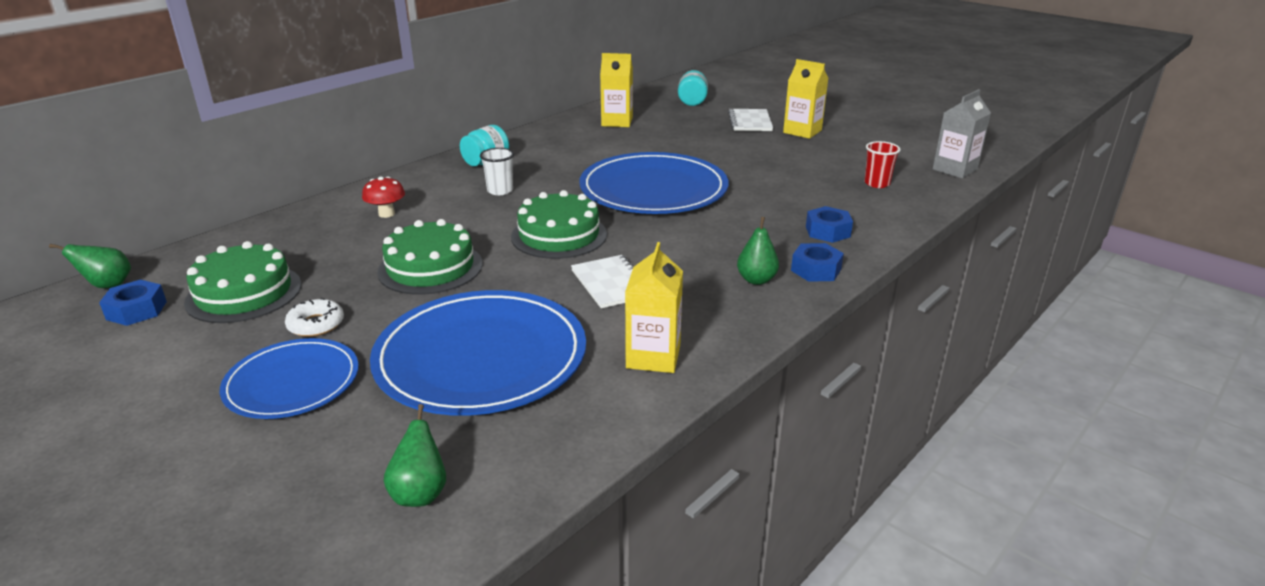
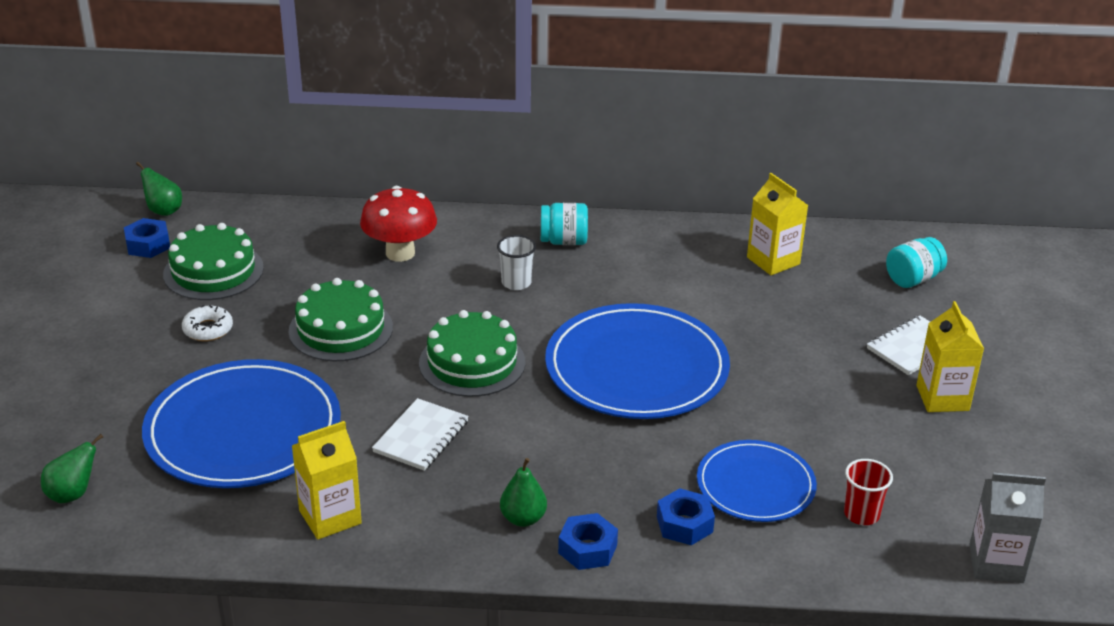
camera: 50 degrees right, 5 degrees up
blue plate [220,338,359,419] -> blue plate moved to [697,440,817,522]
red mushroom [362,177,405,218] -> red mushroom [360,186,437,262], size x1.73

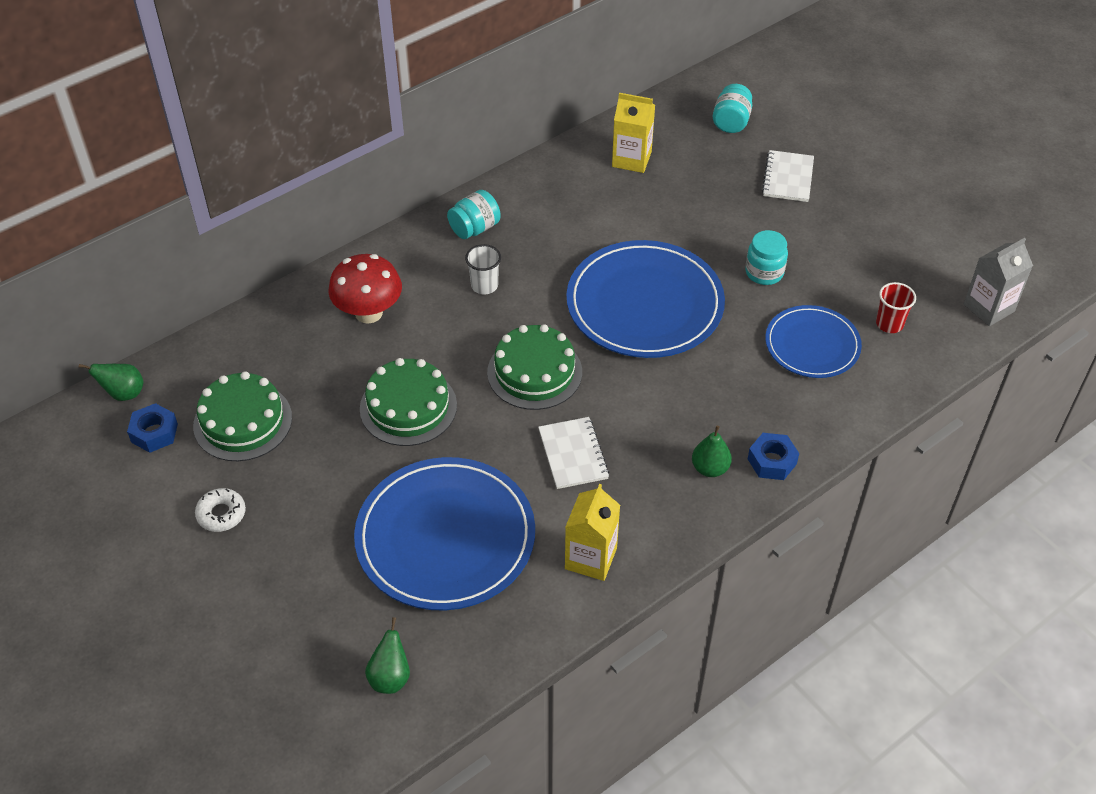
camera: 40 degrees left, 15 degrees up
white donut [182,305,233,341] -> white donut moved to [195,488,246,532]
blue nut [657,488,715,545] -> none
yellow carton [916,301,984,412] -> none
none -> turquoise jar [745,230,788,285]

